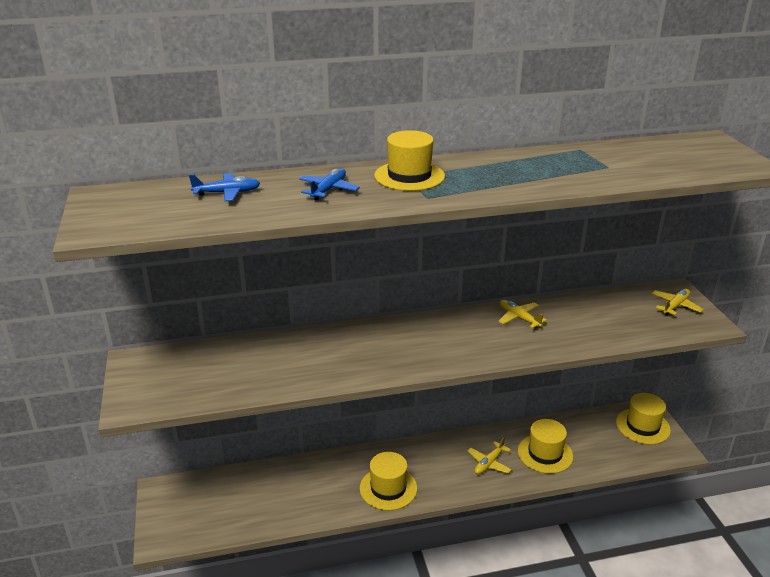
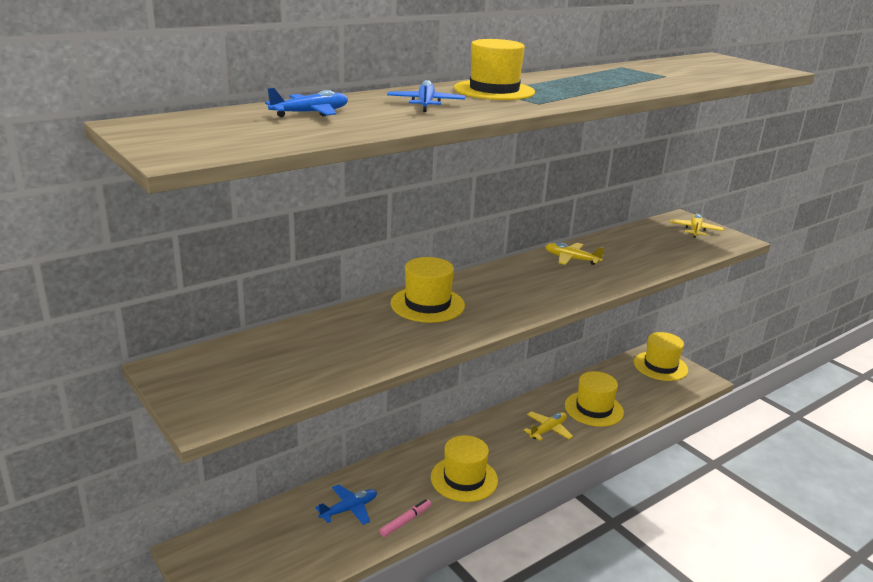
camera: 25 degrees left, 5 degrees down
yellow plane [467,437,512,474] -> yellow plane turned 150 degrees counterclockwise [524,411,573,441]
none -> blue plane [315,484,377,525]
none -> pink marker [379,499,431,537]
none -> yellow hat [391,257,465,323]

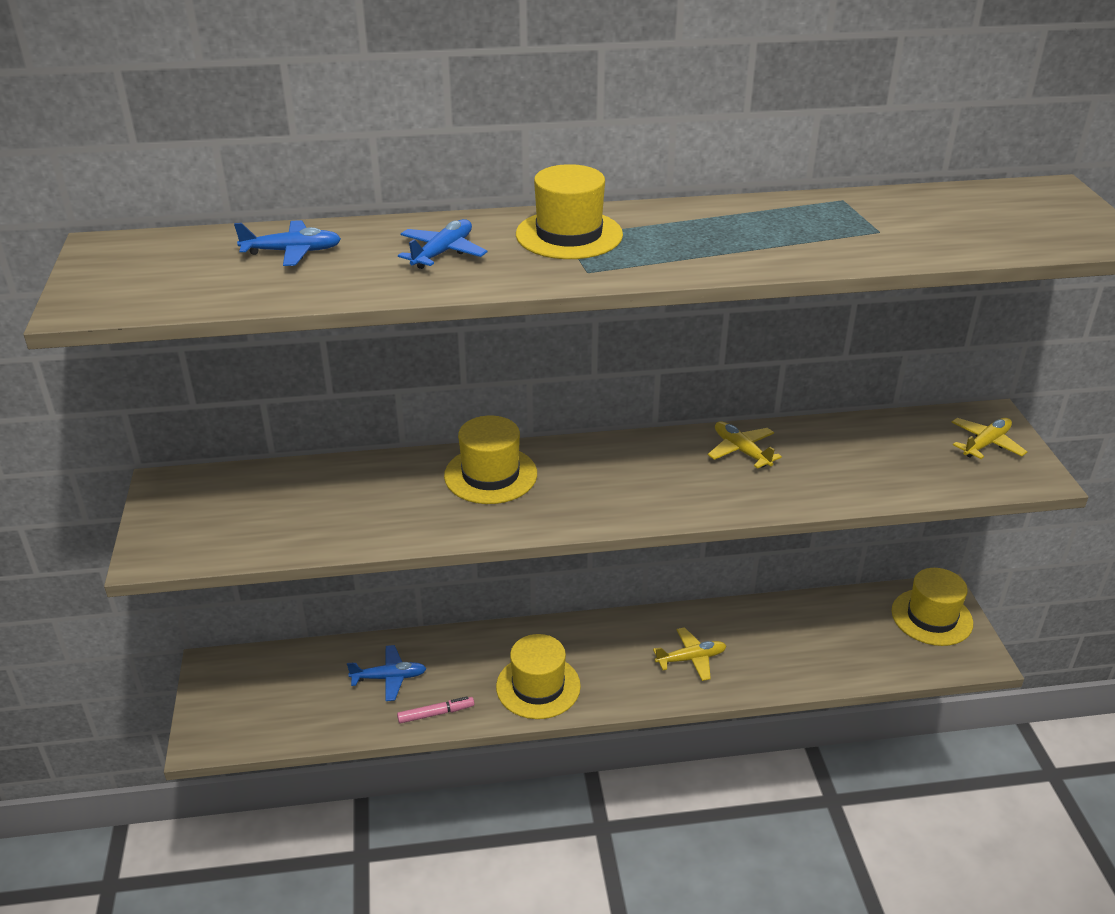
camera: 30 degrees right, 10 degrees up
yellow hat [565,371,624,427] -> none

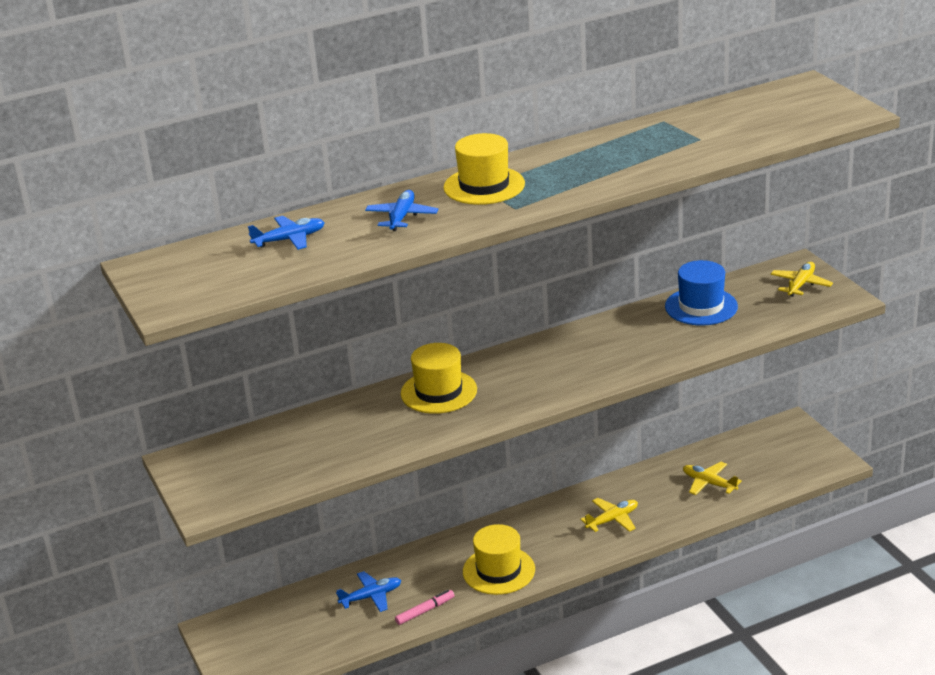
camera: 15 degrees left, 5 degrees down
yellow plane [708,421,782,469] -> yellow plane moved to [683,462,742,495]
yellow hat [892,568,973,646] -> none
none -> blue hat [665,260,738,326]

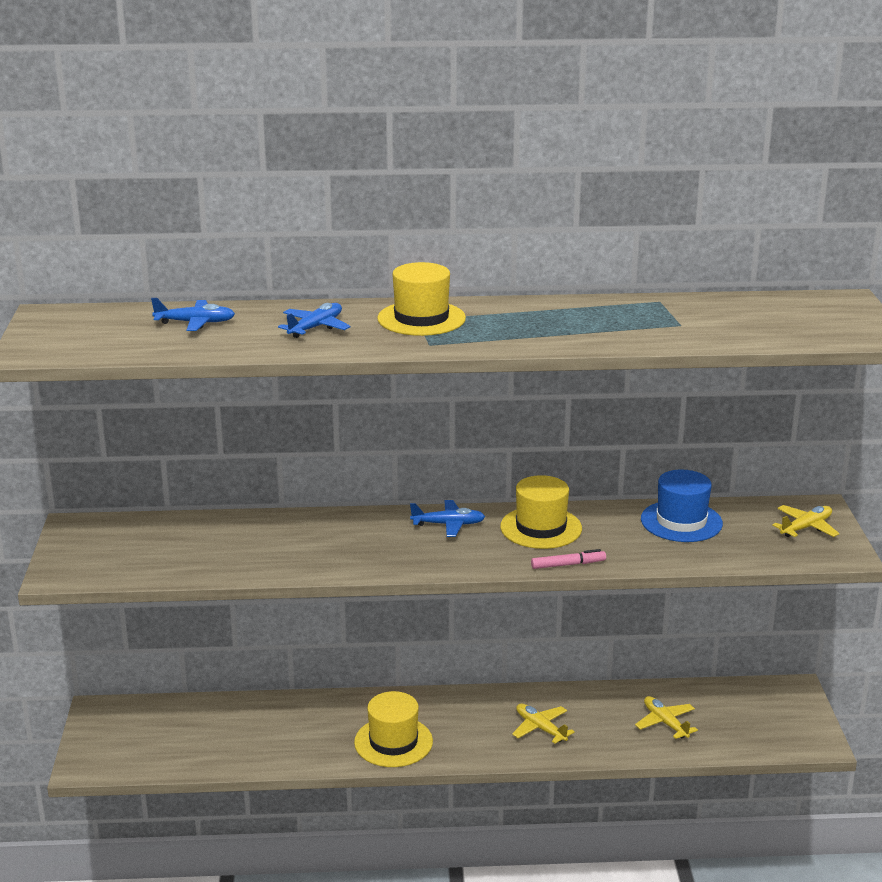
camera: 20 degrees right, 5 degrees down
blue plane [336,571,401,612] -> blue plane moved to [410,500,485,537]
pink marker [395,590,455,625] -> pink marker moved to [531,549,606,569]
yellow hat [401,343,477,414] -> yellow hat moved to [500,475,582,549]
yellow plane [580,498,638,532] -> yellow plane turned 120 degrees counterclockwise [512,704,575,744]

